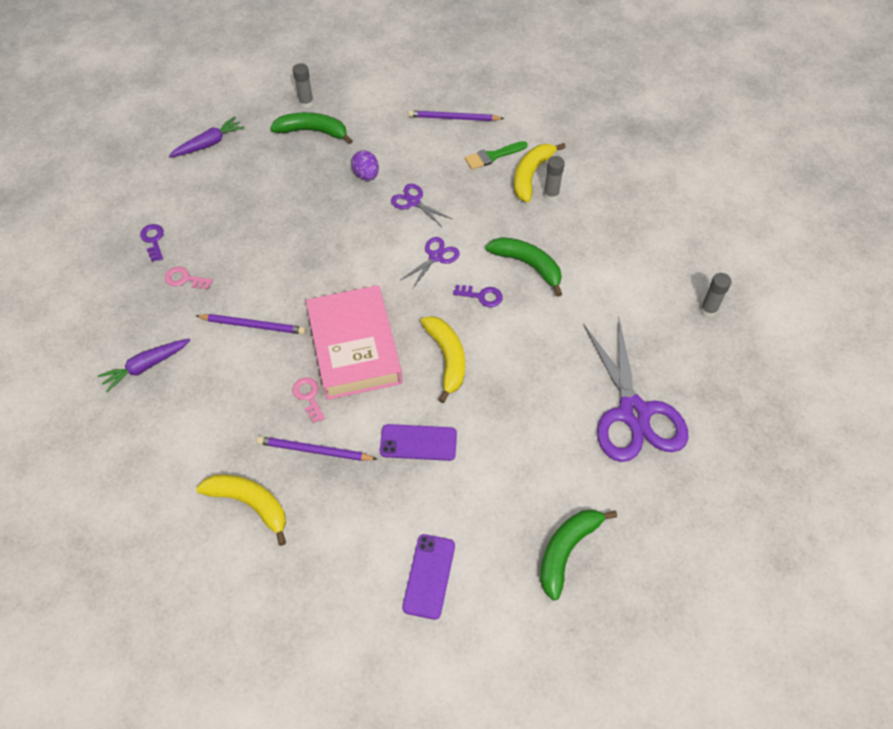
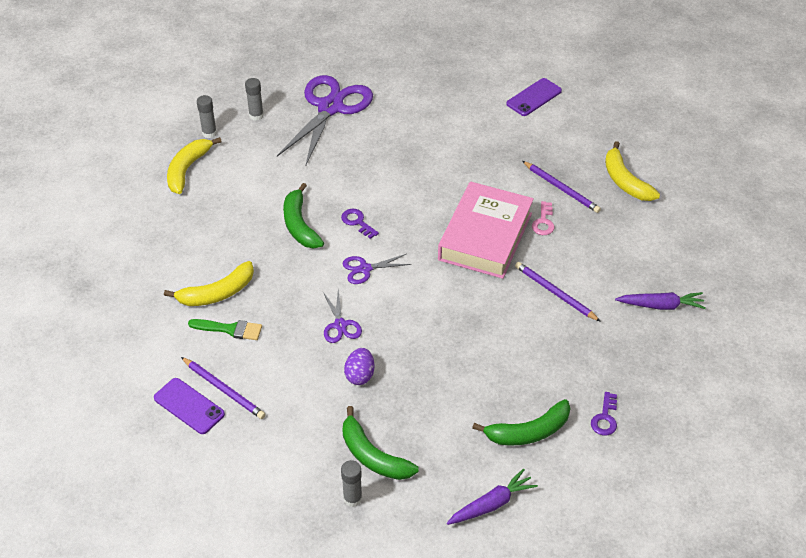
camera: 145 degrees left, 10 degrees down
pink key [165,267,213,289] -> none
purple carrot [169,117,244,157] -> purple carrot turned 150 degrees clockwise [447,469,538,525]
purple phone [380,424,457,461] -> purple phone moved to [154,378,225,434]
yellow banana [420,316,465,403] -> yellow banana moved to [167,137,222,194]
green banana [541,509,617,601] -> green banana moved to [472,399,571,446]
grey glue stick [543,156,565,201] -> grey glue stick moved to [245,78,264,121]

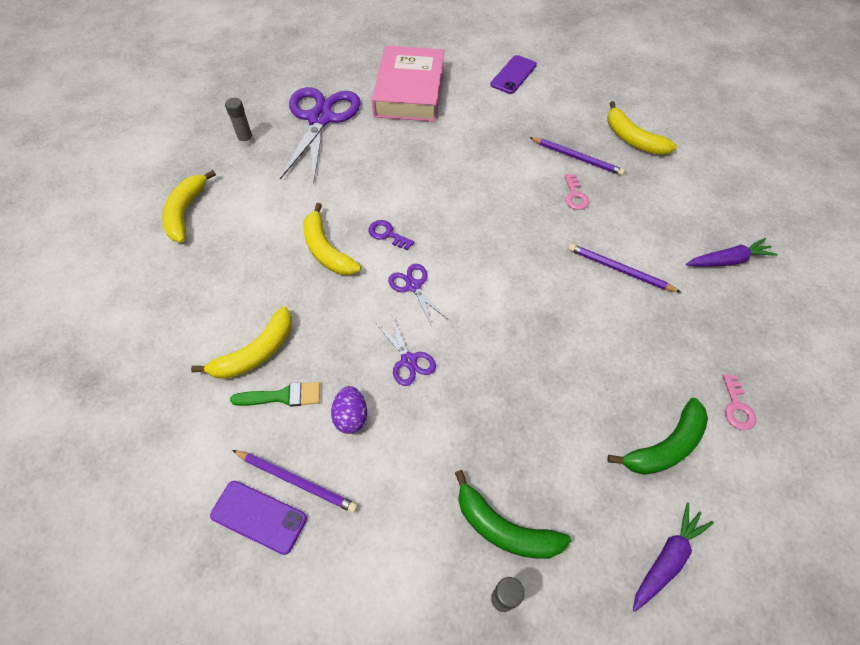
camera: 15 degrees left, 10 degrees up
grey glue stick [197,95,217,138] -> none
green banana [283,183,324,248] -> yellow banana [303,203,361,275]
purple scissors [342,254,411,284] -> purple scissors turned 90 degrees clockwise [388,264,446,326]
purple egg [344,348,374,385] -> purple egg moved to [331,386,367,434]
pink book [438,181,534,279] -> pink book moved to [372,46,444,122]
purple key [591,392,617,436] -> pink key [723,374,756,430]

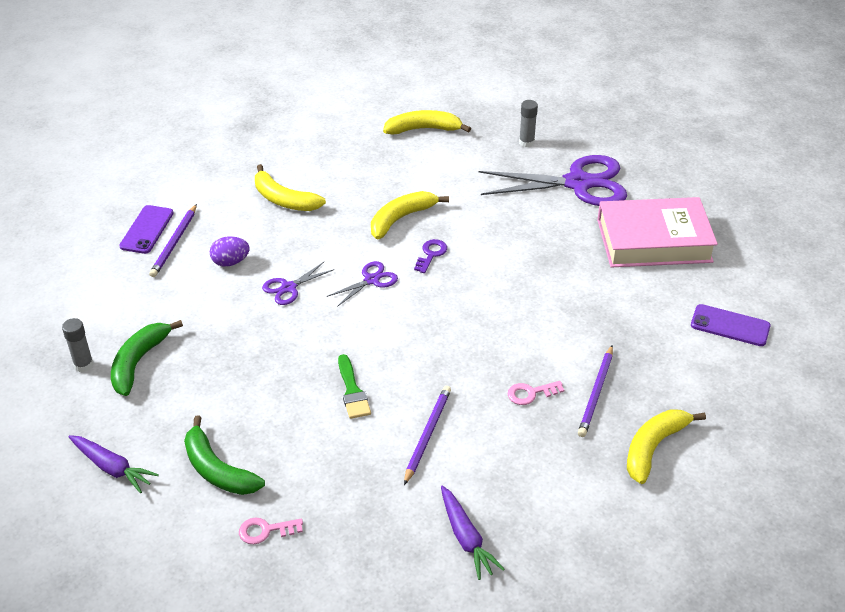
camera: 80 degrees right, 15 degrees down
green brush [230,382,320,407] -> green brush moved to [338,354,371,419]

